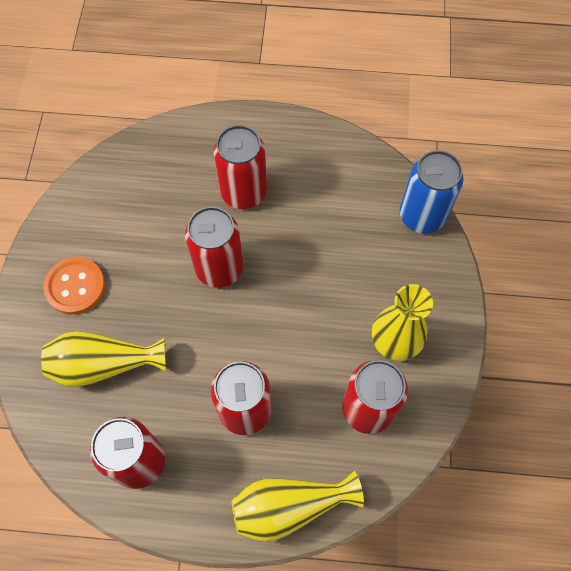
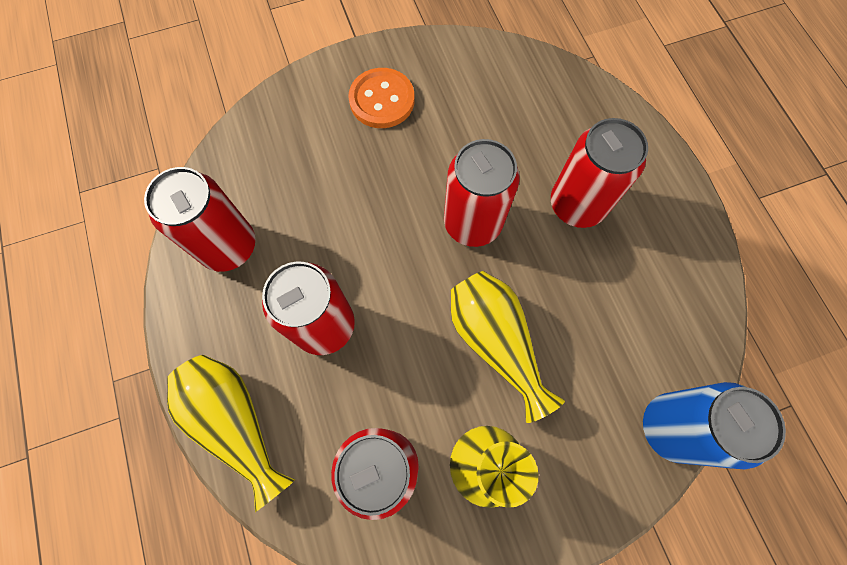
camera: 65 degrees right, 5 degrees up
yellow vase [41,331,166,387] -> yellow vase moved to [451,271,565,423]

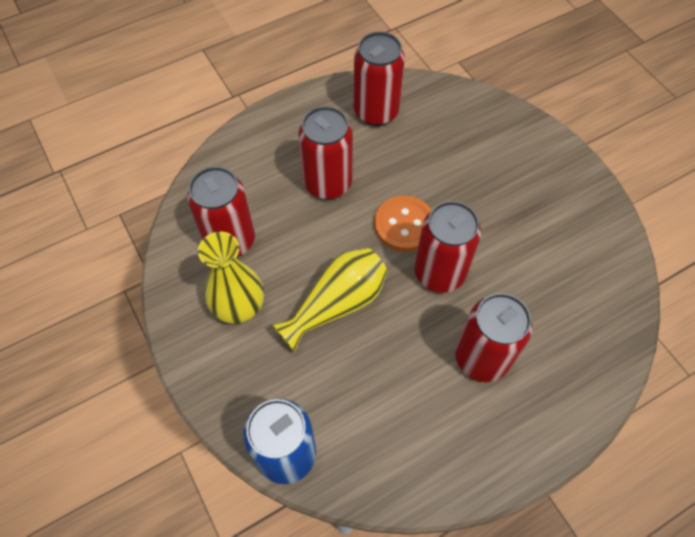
camera: 80 degrees right, 10 degrees down
yellow vase [167,355,295,512] -> none
orange button [348,68,414,128] -> orange button moved to [374,196,432,252]

